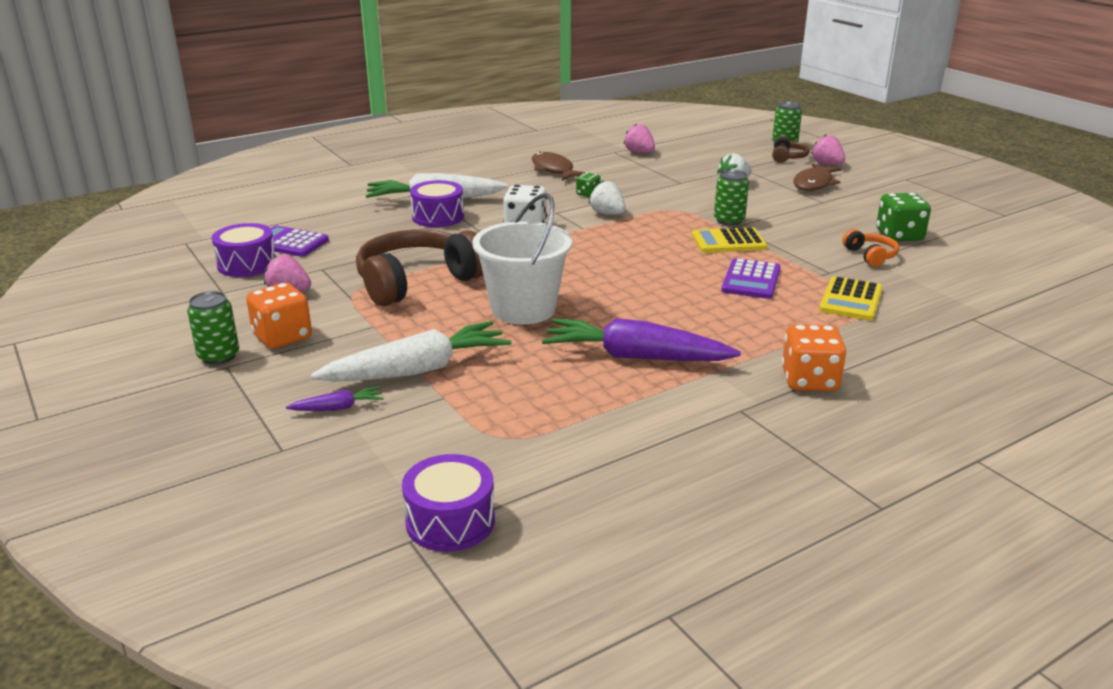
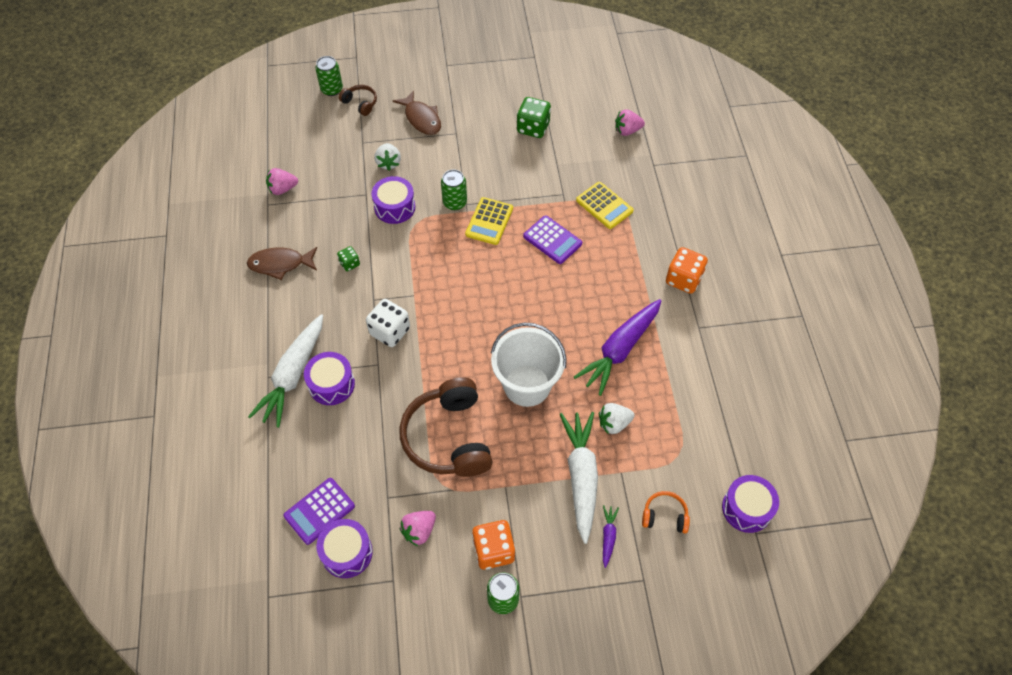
camera: 65 degrees left, 30 degrees up
white strawberry [589,181,626,215] -> white strawberry moved to [599,403,635,434]
pink strawberry [811,135,845,165] -> pink strawberry moved to [615,110,645,136]
orange headphones [842,229,899,267] -> orange headphones moved to [642,491,690,533]
none -> purple drum [372,176,415,224]

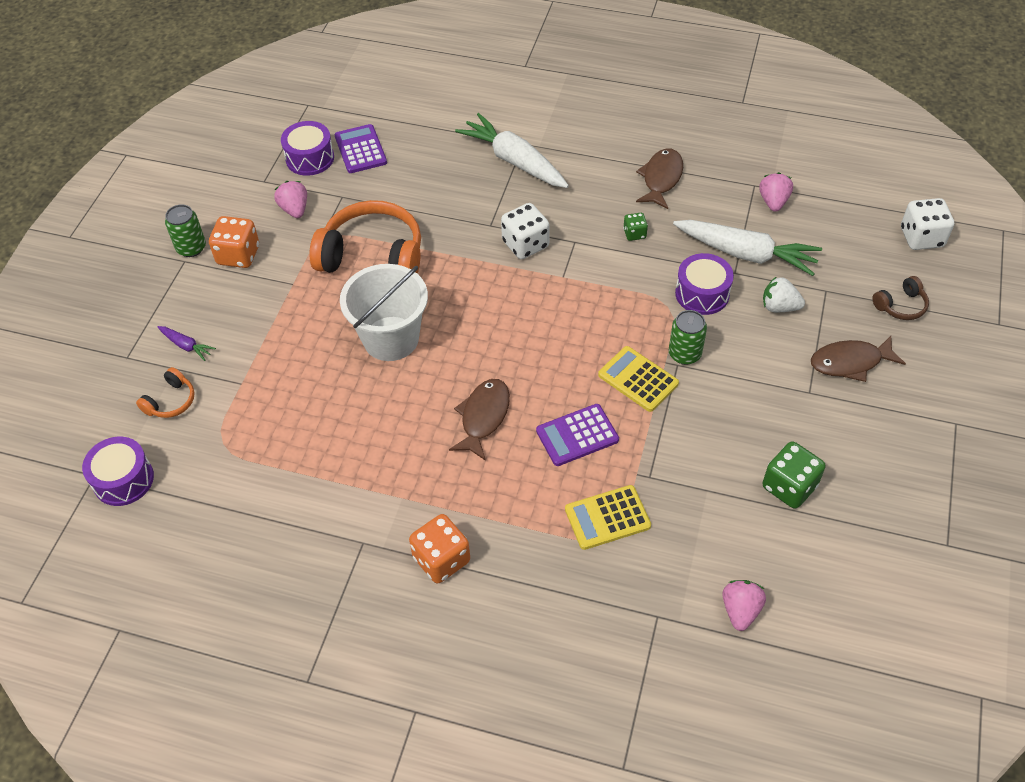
camera: 115 degrees right, 5 degrees down
purple drum [304,352,355,405] -> none
green can [315,56,343,96] -> none
brown headphones [400,377,492,477] -> orange headphones [309,200,421,274]
white carrot [560,412,598,544] -> white carrot moved to [673,220,822,276]
purple carrot [574,299,661,396] -> none
white strawberry [599,403,635,434] -> none
none -> brown fish [449,379,510,461]
none -> white dice [901,198,954,250]

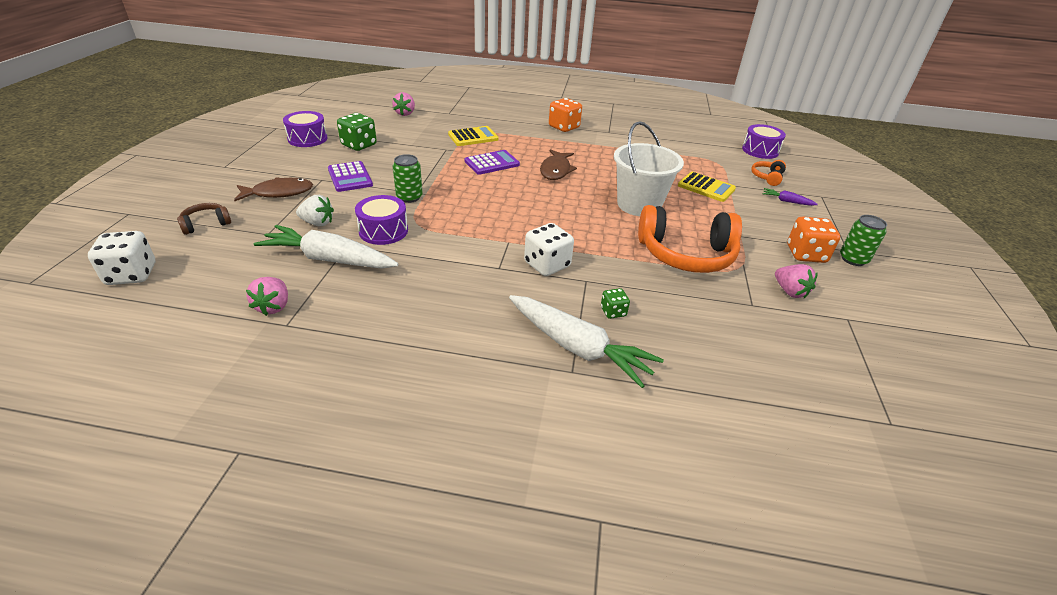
camera: 170 degrees right, 15 degrees down
purple drum [281,121,334,176] -> purple drum moved to [283,111,327,147]
purple calculator [335,124,387,173] -> purple calculator moved to [328,161,373,192]
yellow calculator [598,346,679,412] -> yellow calculator moved to [678,172,736,202]
green dice [623,213,648,241] -> green dice moved to [601,288,630,319]
brown fish [636,148,683,209] -> none

